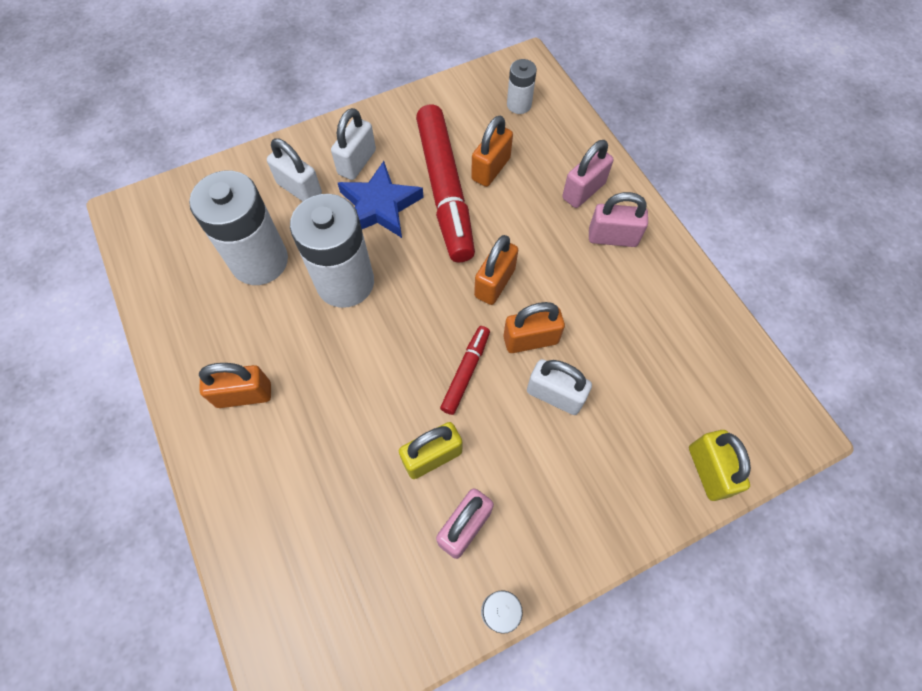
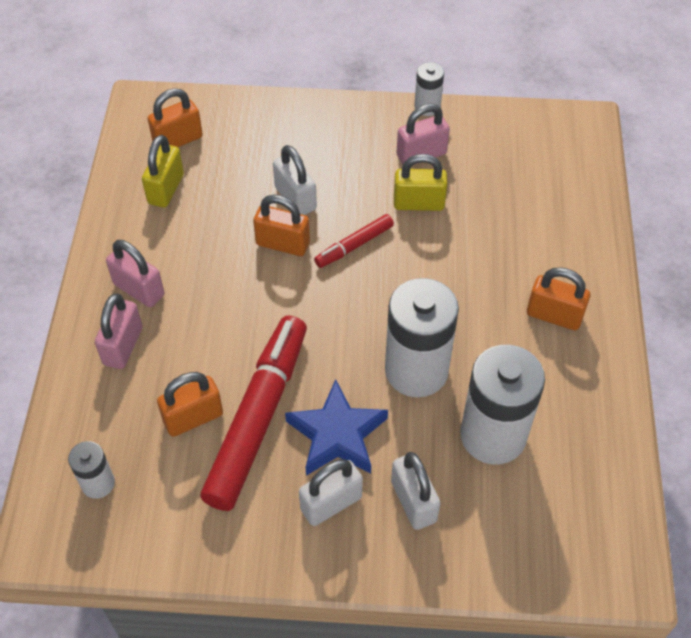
camera: 150 degrees left, 10 degrees down
orange padlock [474,235,518,305] -> orange padlock moved to [147,88,203,147]
pink padlock [562,140,613,208] -> pink padlock turned 60 degrees counterclockwise [95,293,143,369]
yellow padlock [689,430,751,501] -> yellow padlock moved to [142,135,184,208]

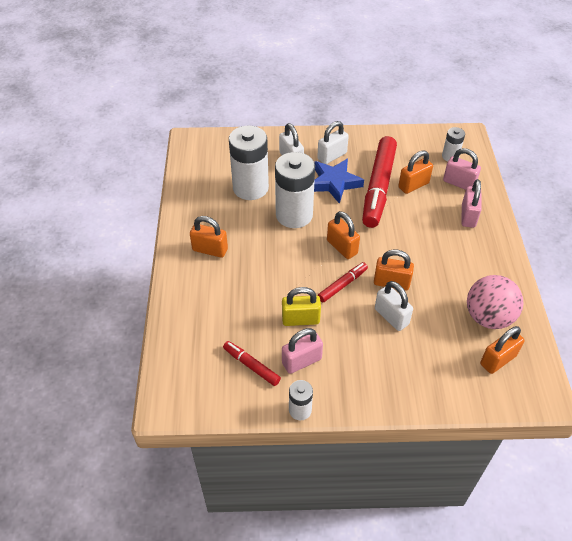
camera: 175 degrees right, 5 degrees down
pink padlock [106,240,164,307] -> pink padlock moved to [443,148,481,190]
yellow padlock [142,135,184,208] -> pink ball [467,275,524,329]
none -> red marker [223,341,281,386]
none -> orange padlock [327,211,360,259]

